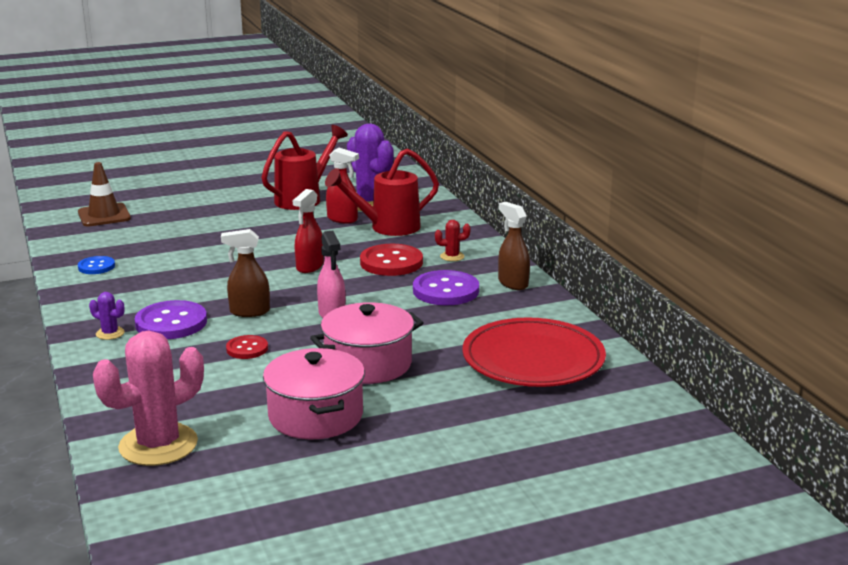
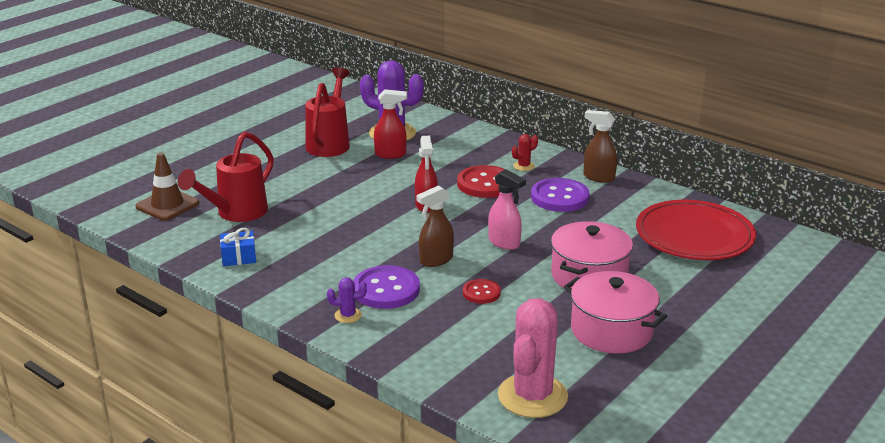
camera: 30 degrees left, 5 degrees up
blue button [78,256,115,274] -> blue gift [220,228,256,266]
red watering can [325,148,439,236] -> red watering can moved to [178,131,274,222]

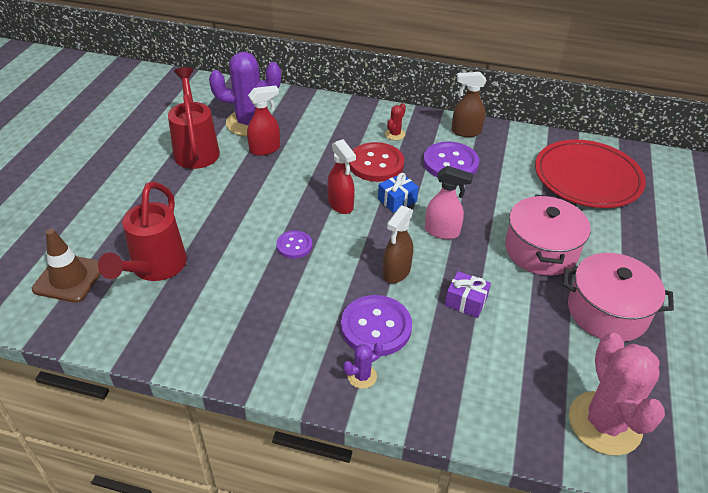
camera: 25 degrees left, 15 degrees up
blue gift [220,228,256,266] -> blue gift moved to [378,173,419,213]
red button [463,279,501,304] -> purple gift [445,271,491,318]
none -> purple button [276,230,312,259]

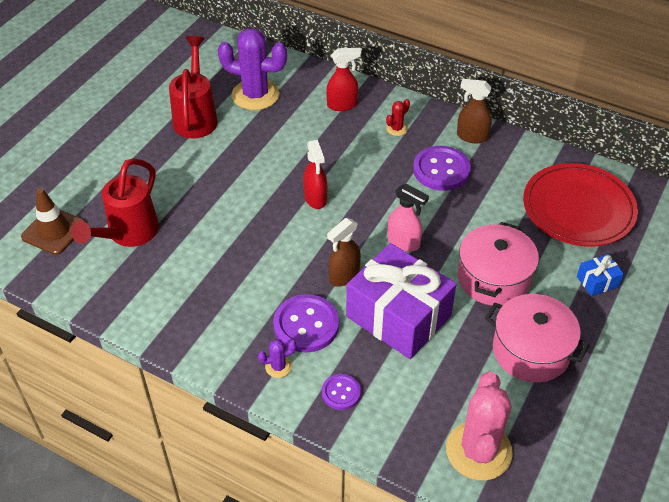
camera: 15 degrees right, 5 degrees up
red spray bottle [247,85,280,156] -> red spray bottle moved to [326,48,361,111]
purple button [276,230,312,259] -> purple button moved to [322,374,361,410]
red button [349,142,404,182] -> none
blue gift [378,173,419,213] -> blue gift moved to [577,254,624,296]
purple gift [445,271,491,318] -> purple gift [346,243,456,359], size x2.43

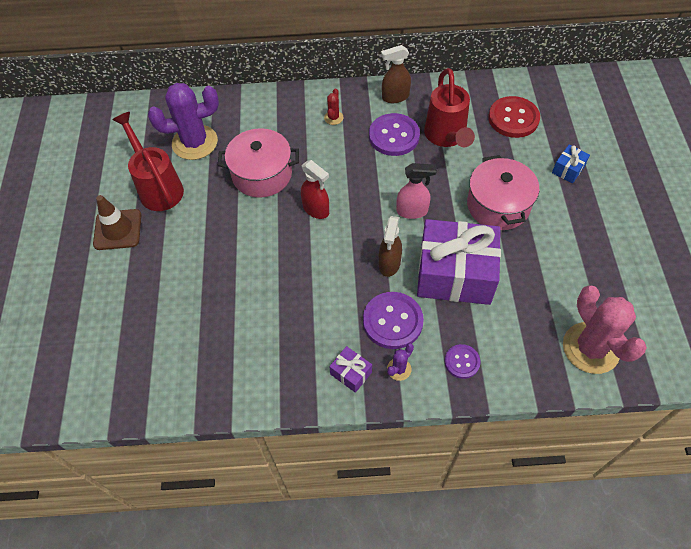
camera: 30 degrees left, 10 degrees up
brown traffic cone [21,188,85,255] -> brown traffic cone moved to [93,195,141,250]
red watering can [71,158,159,247] -> red watering can moved to [424,68,475,147]
red spray bottle [326,48,361,111] -> none
pink pot [485,294,590,383] -> pink pot moved to [218,128,299,198]
red plate [523,163,638,247] -> red button [488,96,540,138]
none -> purple gift [329,346,372,393]

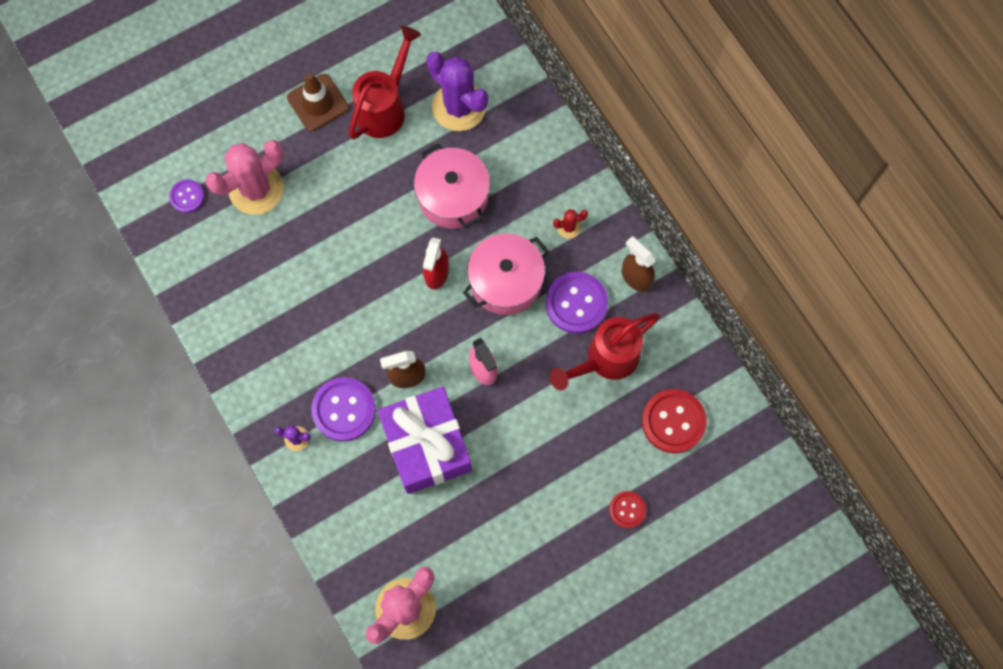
camera: 60 degrees right, 15 degrees up
purple gift [329,346,372,393] -> none
purple button [445,344,481,379] -> purple button moved to [169,179,205,213]
pink pot [467,155,539,230] -> pink pot moved to [463,233,549,315]
blue gift [552,145,590,183] -> red button [609,491,646,528]
none -> pink cactus [205,140,284,215]

